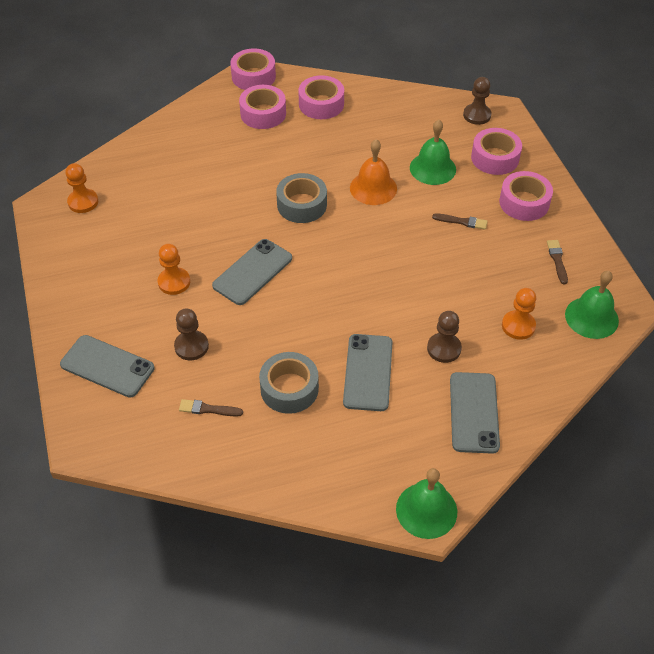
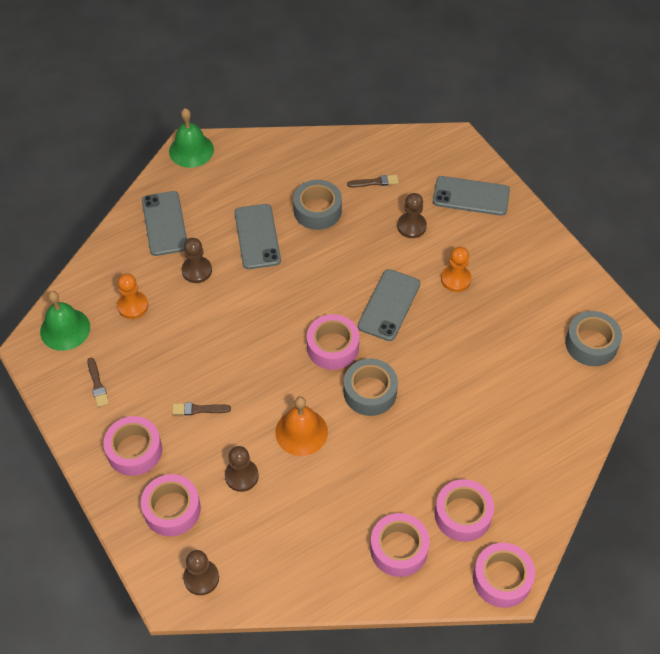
camera: 165 degrees right, 5 degrees up
orange pawn [65,163,98,213] -> grey tape [565,311,622,366]
green bell [410,120,456,185] -> brown pawn [225,446,259,492]
none -> pink tape [307,314,359,370]

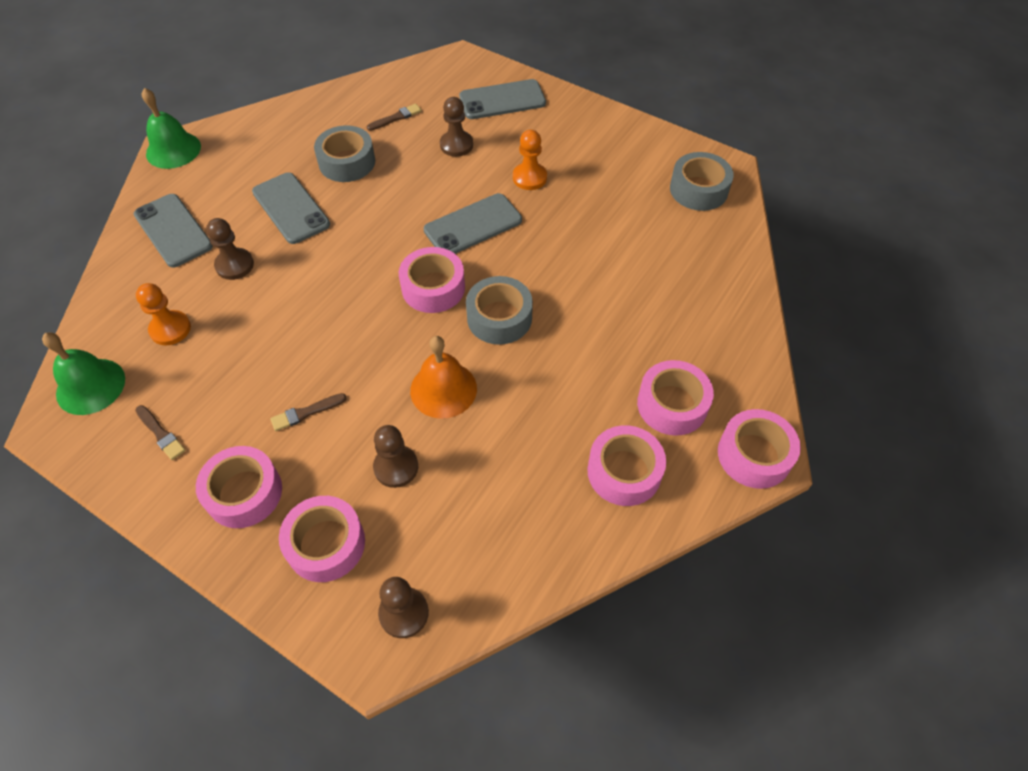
camera: 25 degrees left, 0 degrees up
grey phone [358,269,420,341] -> grey phone turned 60 degrees clockwise [424,193,522,254]

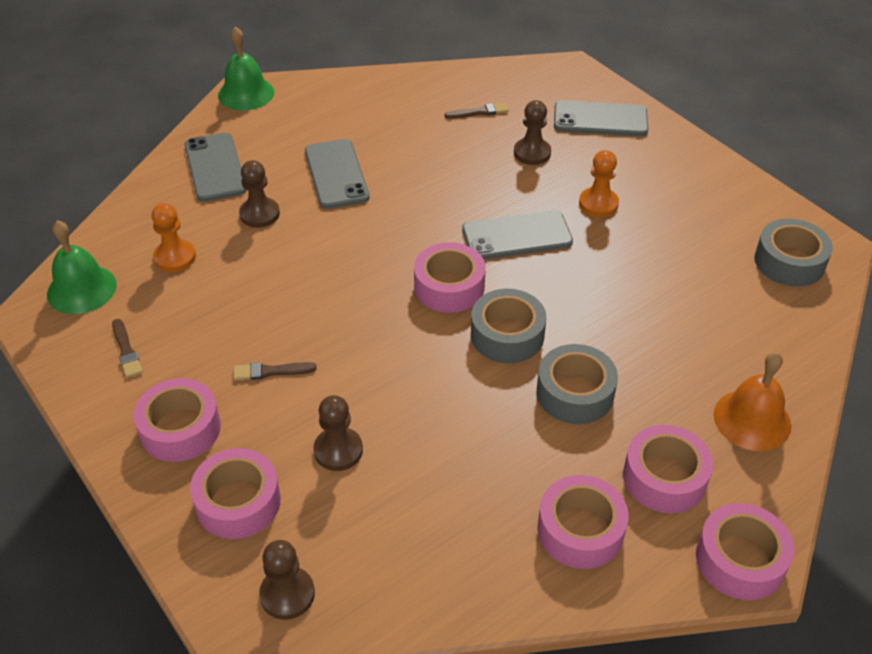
camera: 20 degrees right, 10 degrees down
grey tape [314,125,375,182] -> grey tape moved to [537,344,618,424]
orange bell [410,336,477,419] -> orange bell moved to [714,352,791,451]

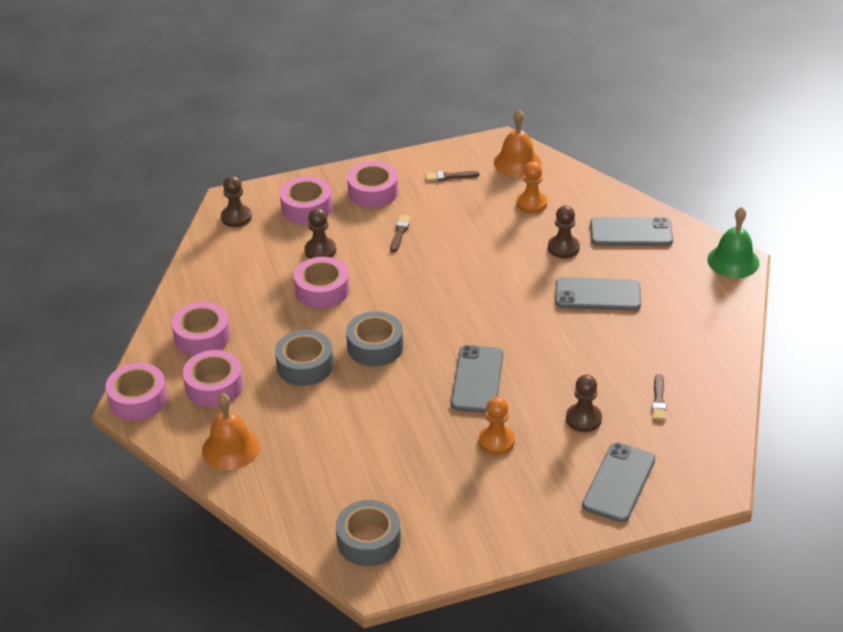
camera: 110 degrees right, 5 degrees down
green bell [47,220,117,314] -> orange bell [494,110,541,177]
pink tape [414,242,486,313] -> pink tape moved to [294,257,349,309]

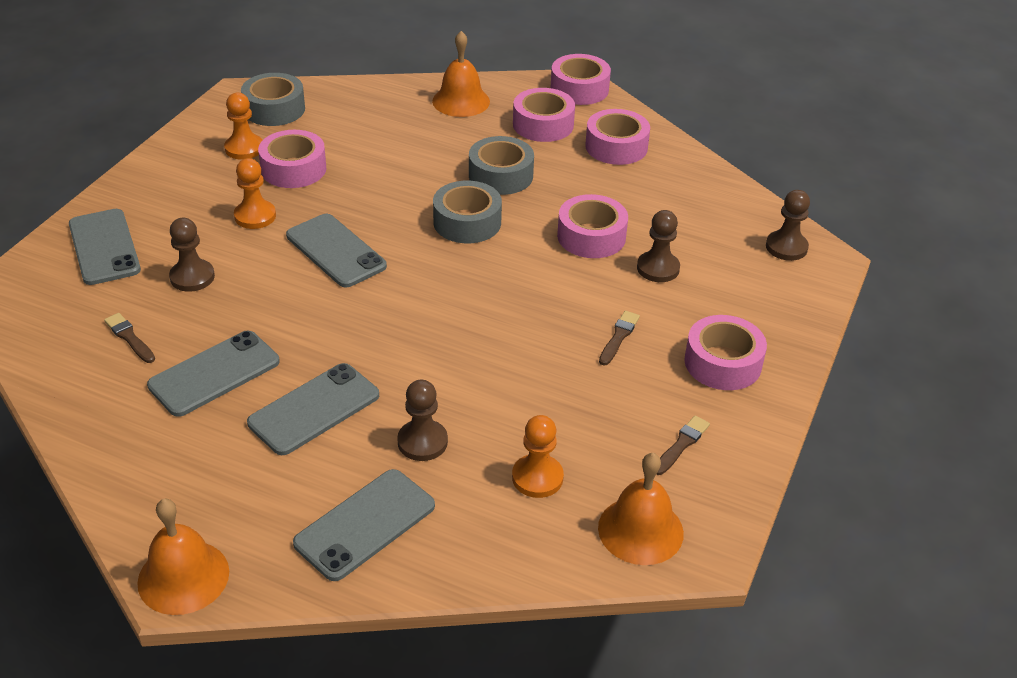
camera: 130 degrees right, 0 degrees up
pink tape [280,176,332,224] -> pink tape moved to [258,130,326,188]
brown brush [390,215,411,252] -> brown brush turned 120 degrees counterclockwise [599,311,640,365]
green bell [707,207,759,278] -> orange bell [137,499,229,615]
none -> grey phone [147,331,280,417]
none -> orange pawn [224,93,262,160]

